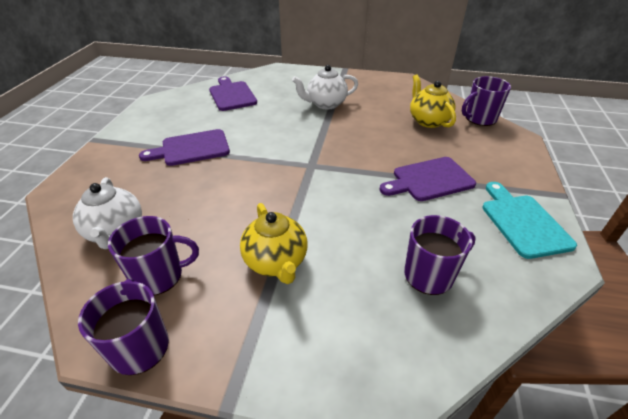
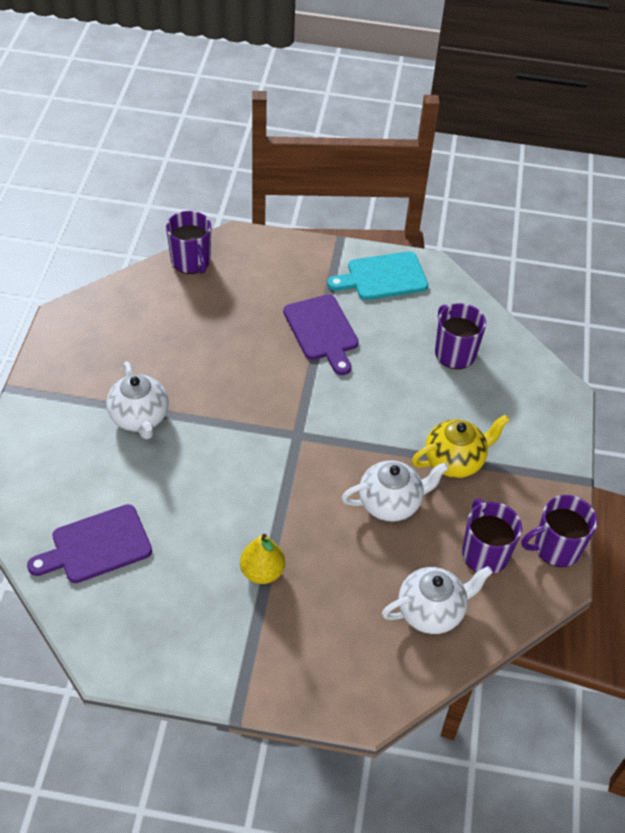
camera: 95 degrees left, 10 degrees up
purple cutting board [139,129,230,166] -> yellow pear [240,534,285,584]
yellow teapot [410,74,456,128] -> none
none -> white teapot [342,460,449,522]

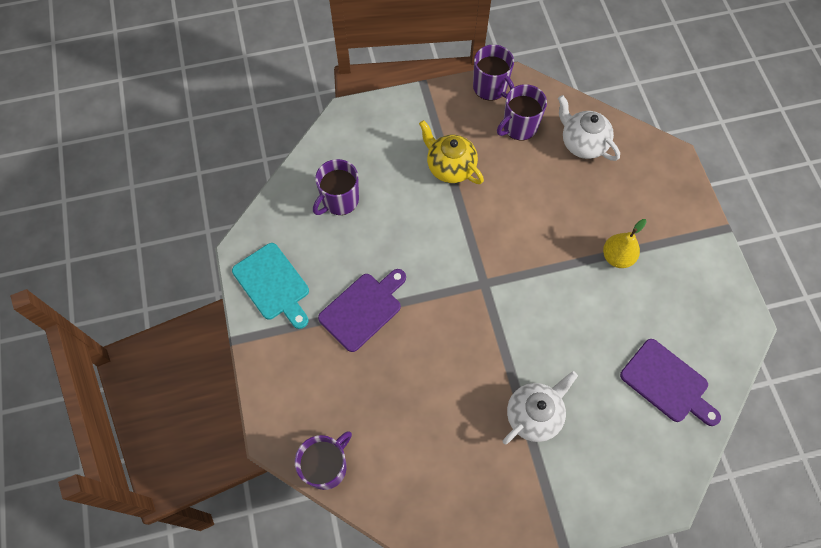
camera: 110 degrees left, 15 degrees up
white teapot [342,460,449,522] -> none

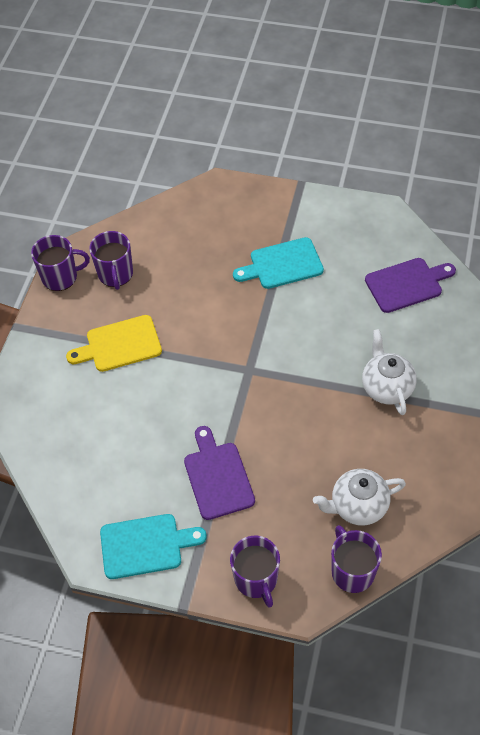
camera: 60 degrees left, 10 degrees down
purple mug [313,159,359,215] -> purple mug moved to [230,536,280,608]
yellow teapot [419,120,484,184] -> yellow cutting board [66,315,162,372]
white teapot [558,95,620,161] -> white teapot moved to [313,469,406,526]
yellow pear [603,219,647,268] -> turquoise cutting board [233,237,324,289]

